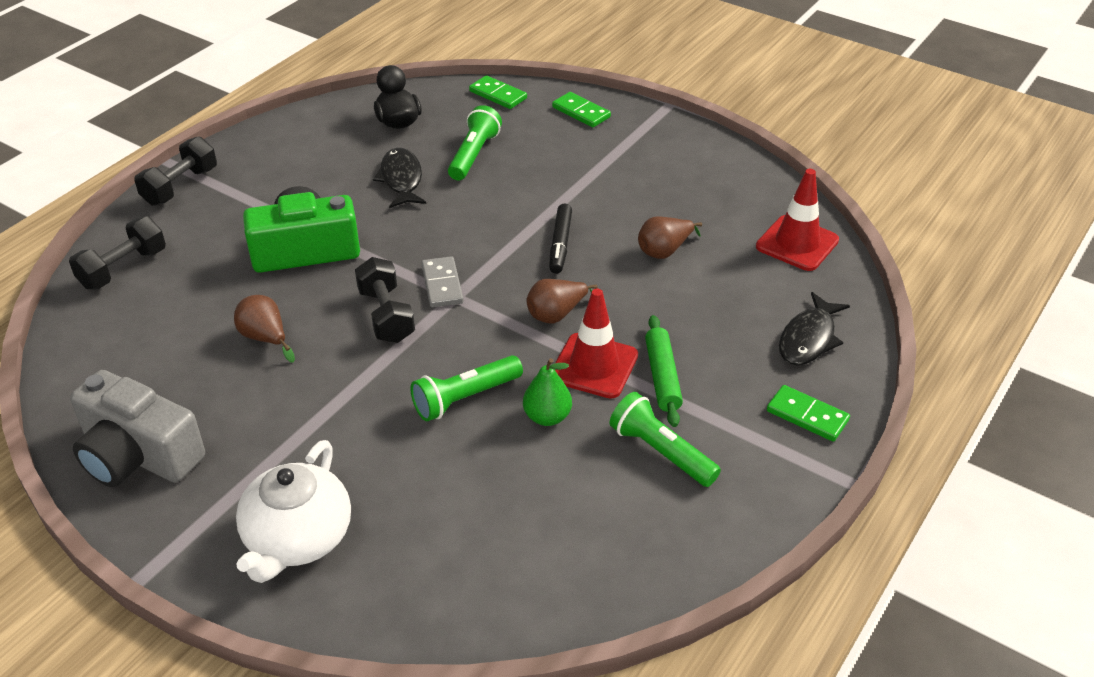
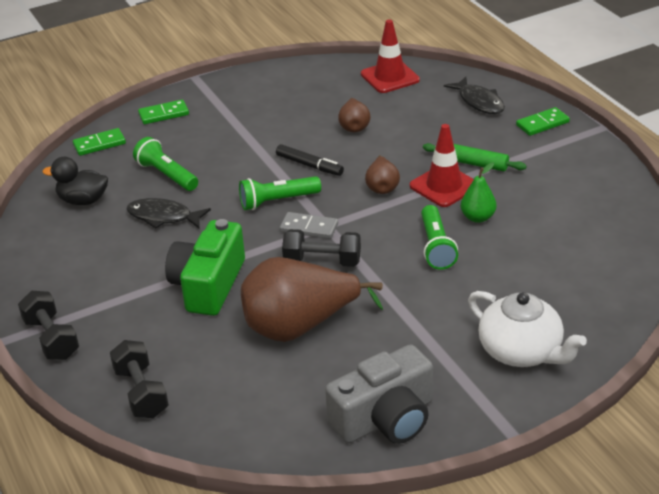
camera: 60 degrees left, 5 degrees down
brown pear [234,295,295,363] -> brown pear [241,257,383,342], size x2.12
green flashlight [609,392,721,487] -> green flashlight moved to [239,176,321,210]

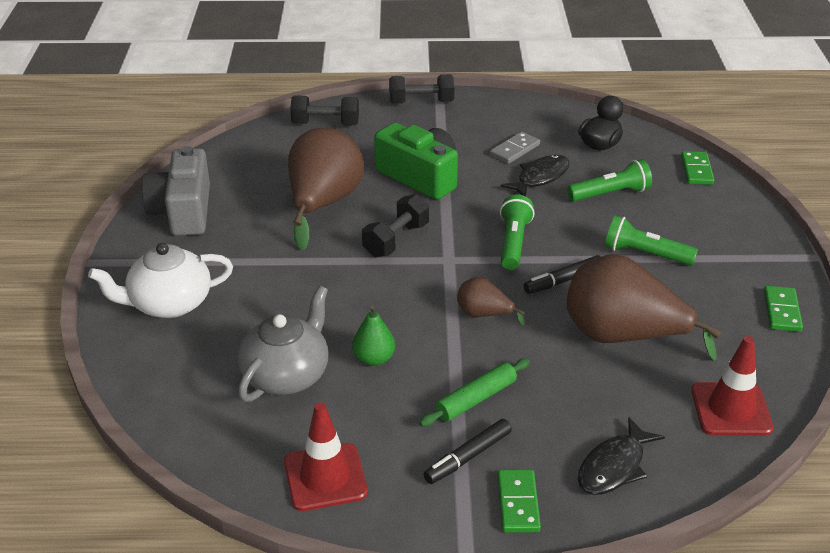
camera: 115 degrees right, 0 degrees up
green domino [138,100,189,124] -> green domino moved to [764,286,803,332]
grey domino [280,212,338,239] -> grey domino moved to [490,132,540,164]
brown pear [338,98,371,132] -> brown pear [567,254,721,361], size x2.12
red traffic cone [410,124,474,207] -> red traffic cone moved to [284,402,368,511]
green flashlight [421,205,458,270] -> green flashlight moved to [605,216,698,266]
black fish [444,77,505,114] -> black fish turned 45 degrees counterclockwise [578,417,665,495]
none -> grey teapot [237,286,328,402]
none -> black marker [424,419,512,484]

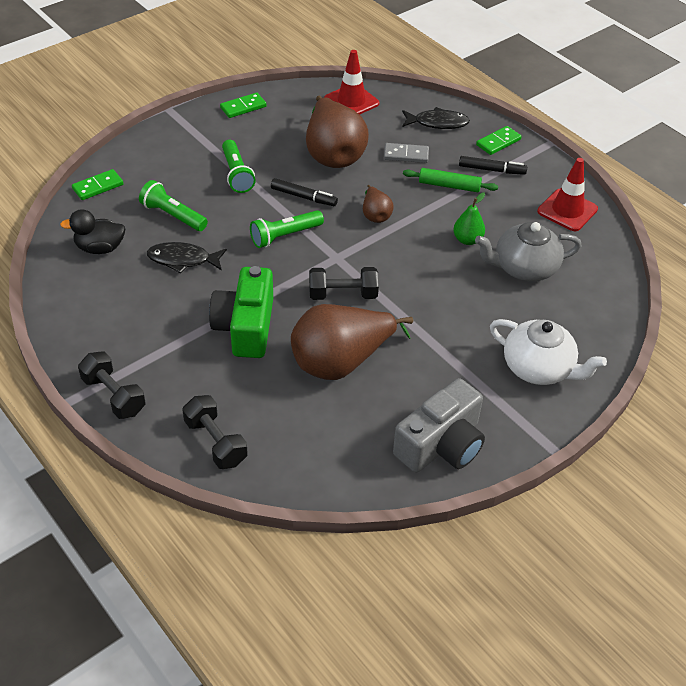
camera: 130 degrees left, 10 degrees up
grey domino [490,132,540,164] -> grey domino moved to [384,143,429,163]

